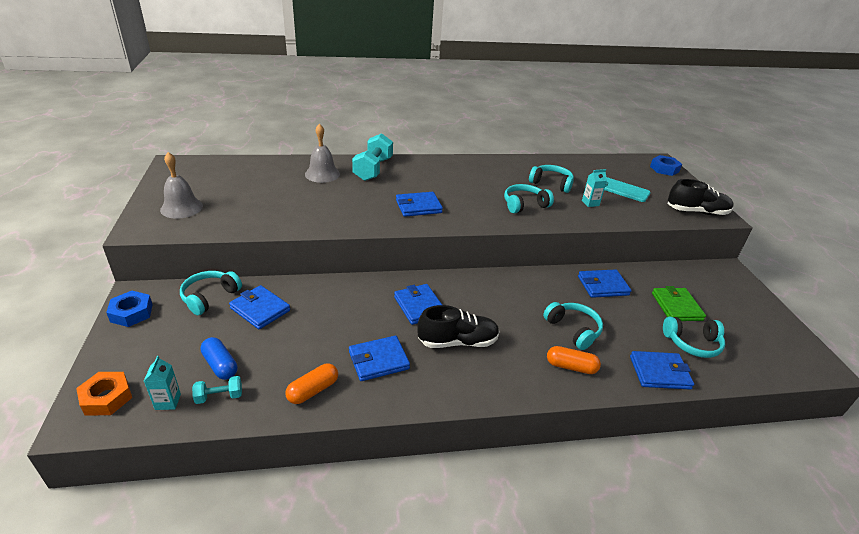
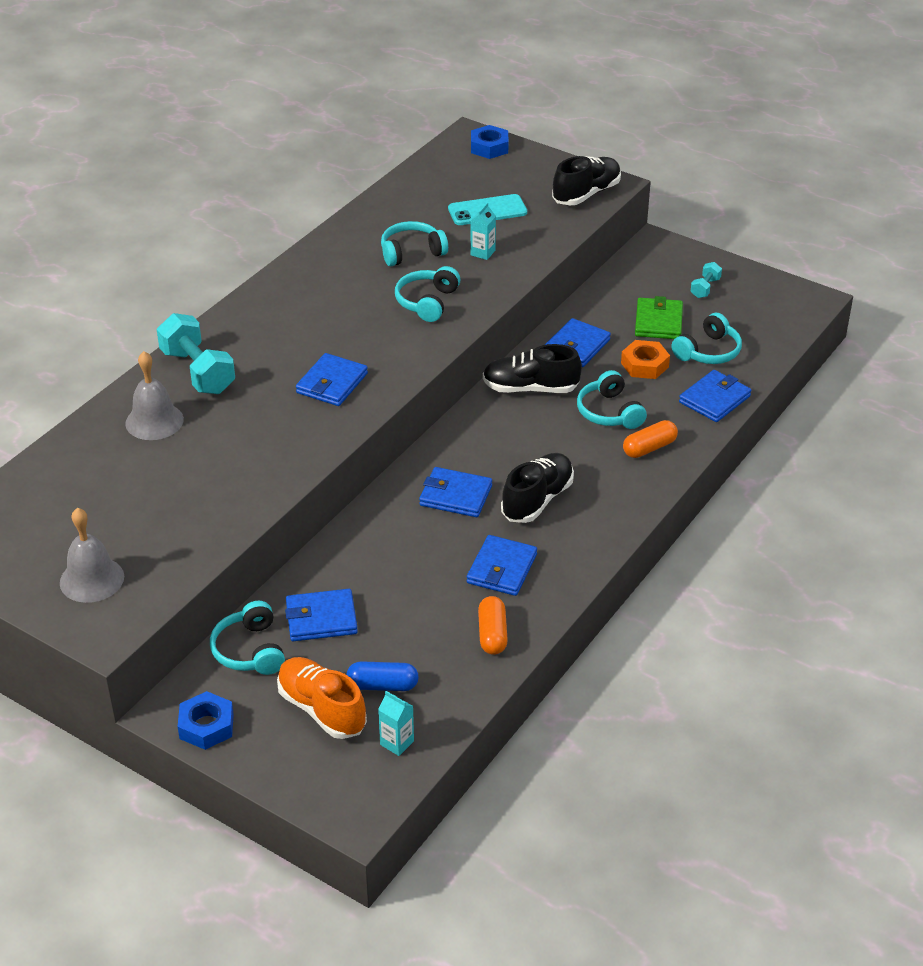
camera: 45 degrees left, 5 degrees up
orange nut [76,372,132,416] -> orange nut moved to [621,340,670,379]
turquoise dumbbell [192,376,242,404] -> turquoise dumbbell moved to [690,262,722,298]
turquoise headphones [543,302,603,350] -> turquoise headphones turned 120 degrees counterclockwise [577,370,647,429]
green wallet [652,286,706,321] -> green wallet turned 60 degrees clockwise [635,296,683,339]
none -> orange shoe [277,657,367,739]
none -> black shoe [483,344,582,393]

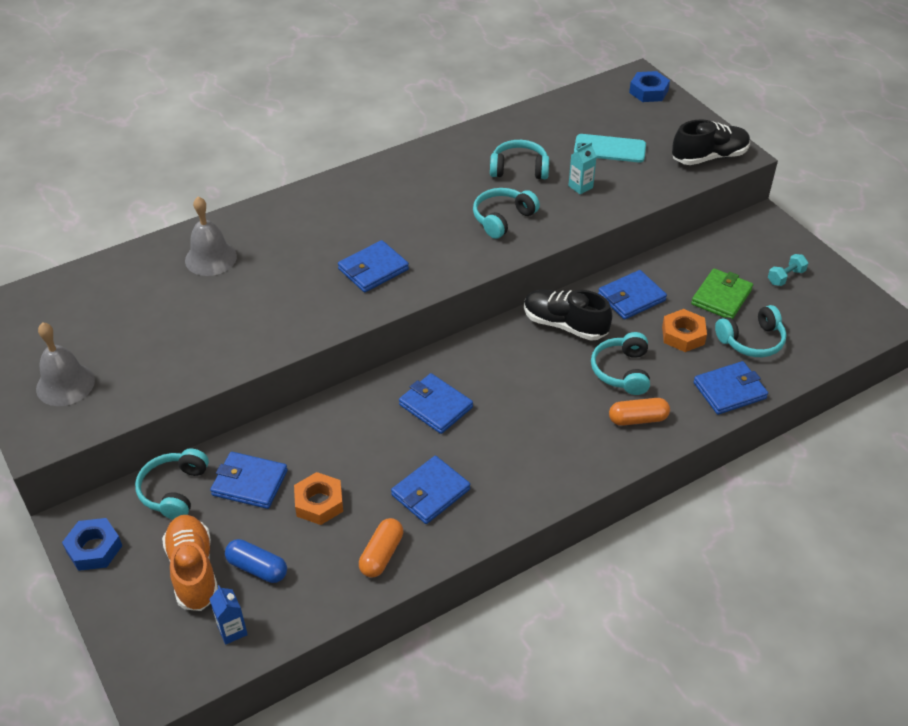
camera: 25 degrees right, 5 degrees up
turquoise dumbbell [157,313,235,394] -> none
turquoise carton [378,691,414,756] -> blue carton [209,585,248,645]
black shoe [501,453,574,523] -> none
none -> orange nut [294,472,343,525]

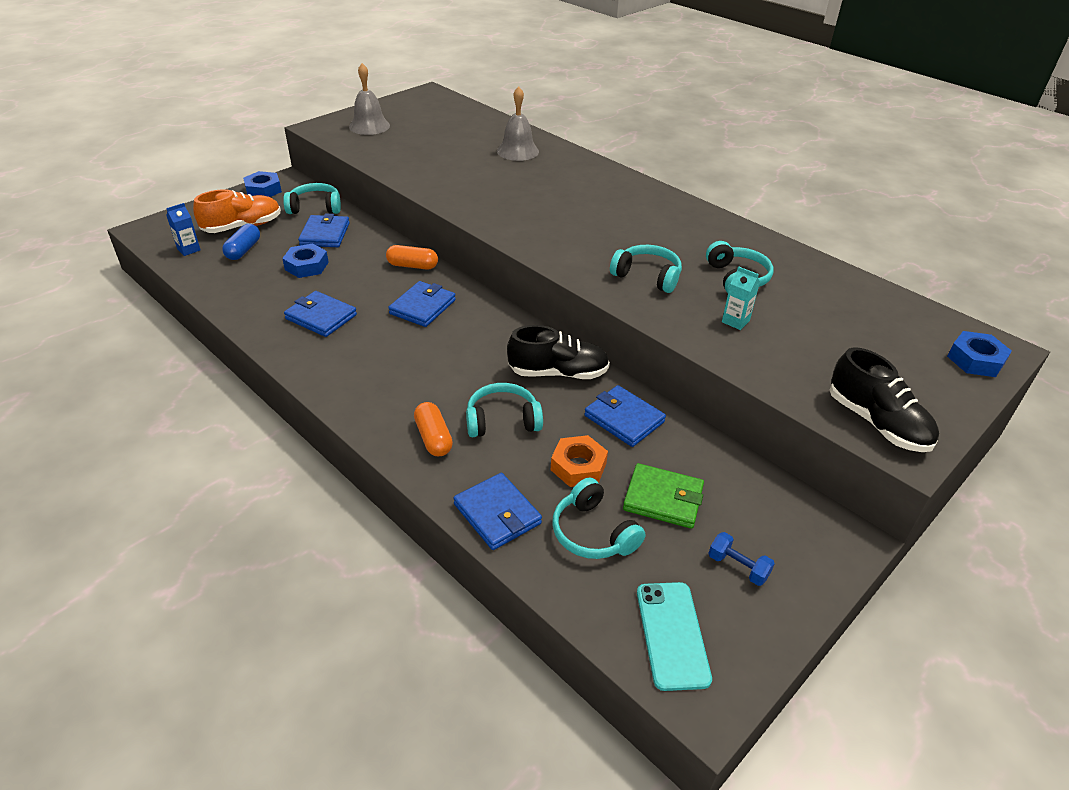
camera: 75 degrees right, 5 degrees down
orange nut [294,472,343,525] -> blue nut [282,243,329,278]
blue wallet [338,240,409,292] -> none
orange capsule [359,518,403,578] -> orange capsule moved to [386,245,438,269]
black shoe [524,290,612,341] -> black shoe turned 75 degrees clockwise [507,325,610,379]
turquoise phone [574,134,646,162] -> turquoise phone moved to [637,582,712,691]
turquoise dumbbell [768,254,808,286] -> blue dumbbell [708,532,775,586]

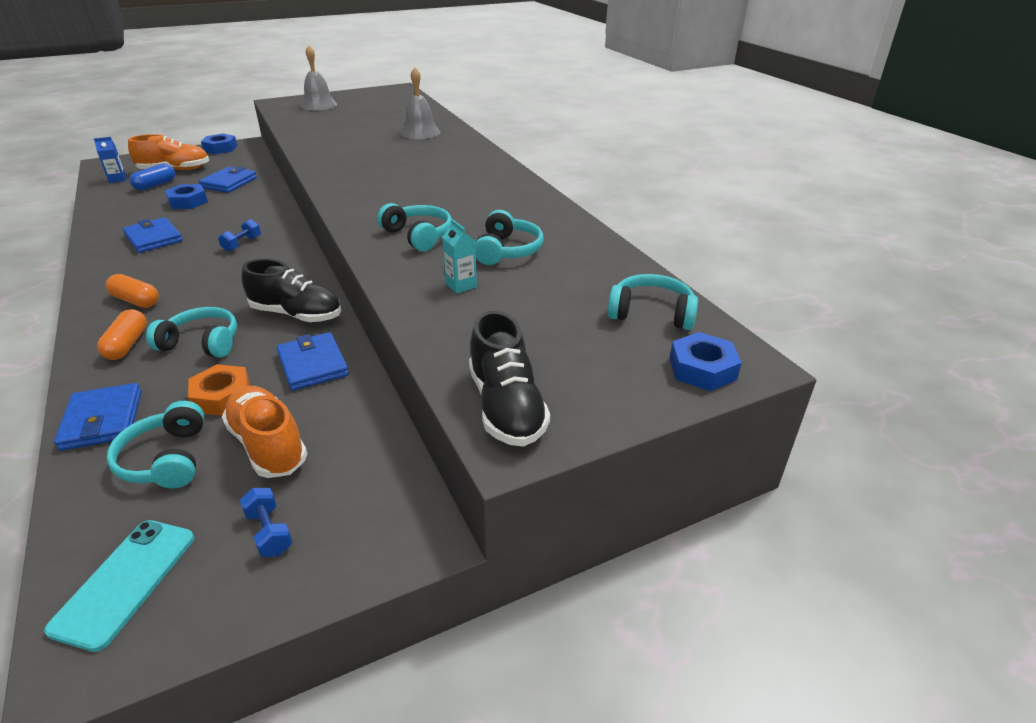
camera: 20 degrees right, 5 degrees down
turquoise headphones [283,183,341,214] -> turquoise headphones moved to [608,274,698,330]
orange capsule [386,245,438,269] -> orange capsule moved to [106,274,159,308]
blue wallet [388,281,456,327] -> blue dumbbell [218,219,261,252]
green wallet [623,463,704,529] -> orange shoe [222,386,307,478]

